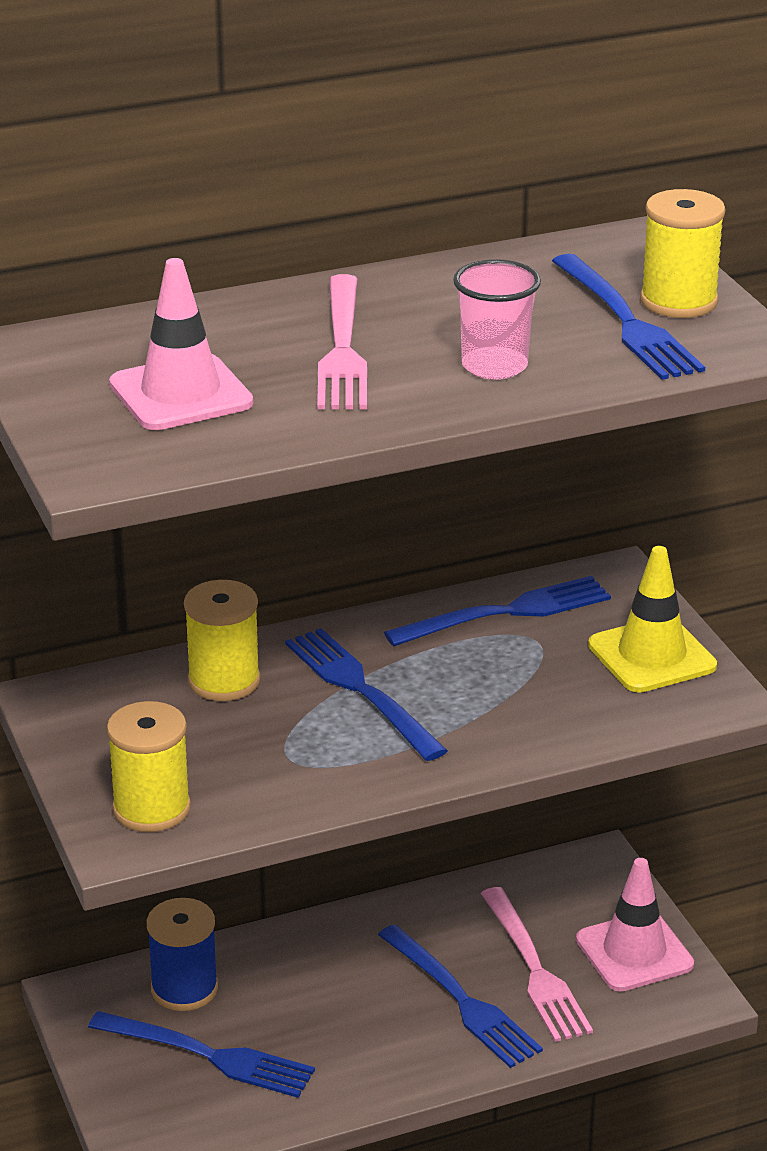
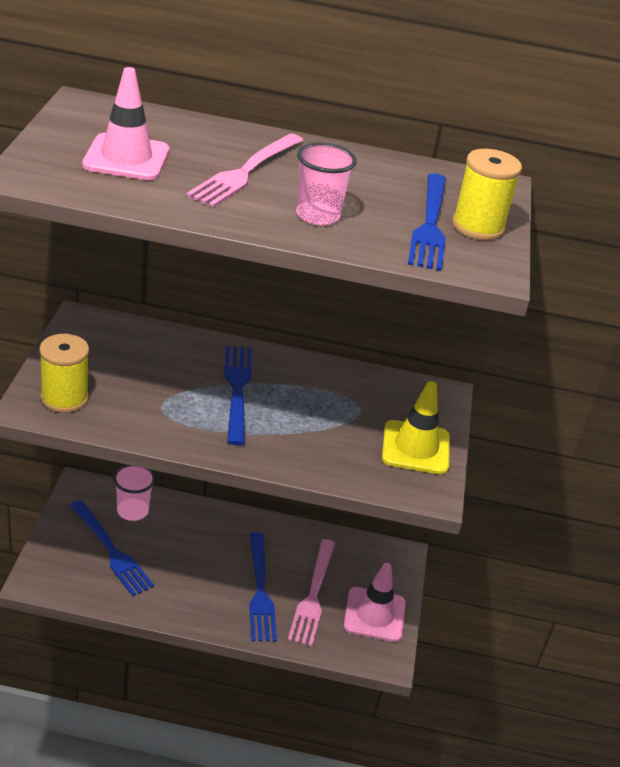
camera: 25 degrees right, 5 degrees up
blue spool [147,898,218,1011] -> pink cup [113,465,156,521]
yellow spool [184,580,260,701] -> none
blue fork [384,576,611,646] -> none

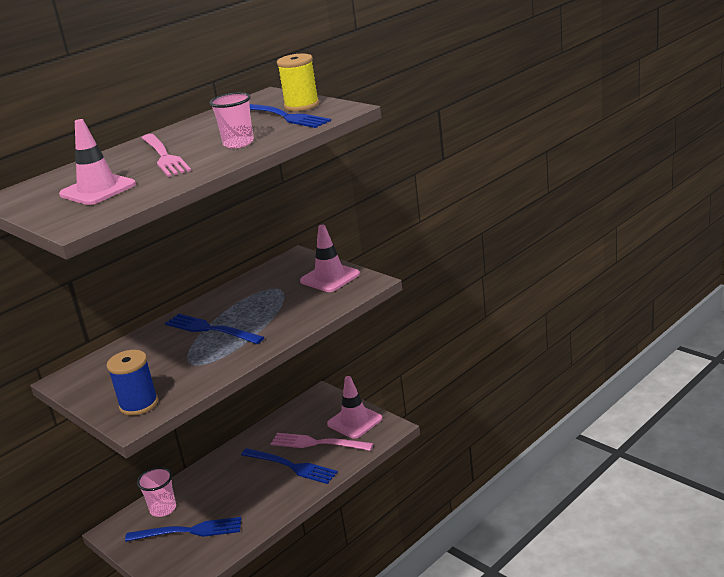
camera: 45 degrees left, 10 degrees down
yellow spool [40,334,89,413] -> blue spool [107,350,158,416]
pink fork [288,539,335,647] -> pink fork turned 150 degrees clockwise [271,433,373,451]
yellow traffic cone [382,381,450,474] -> pink traffic cone [300,225,360,292]

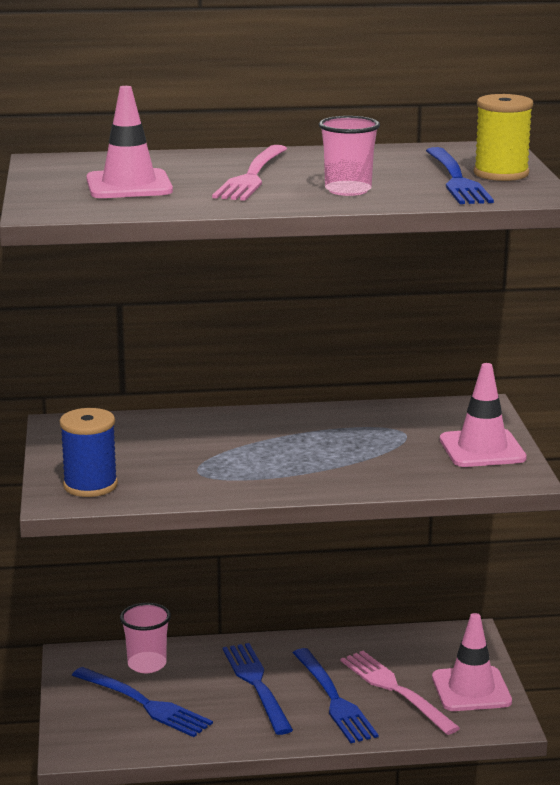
camera: 35 degrees right, 5 degrees down
blue fork [165,314,264,344] -> blue fork moved to [223,643,293,735]

